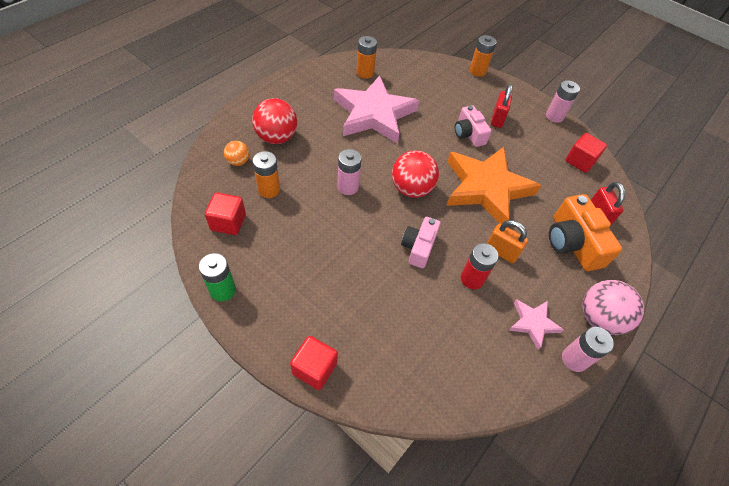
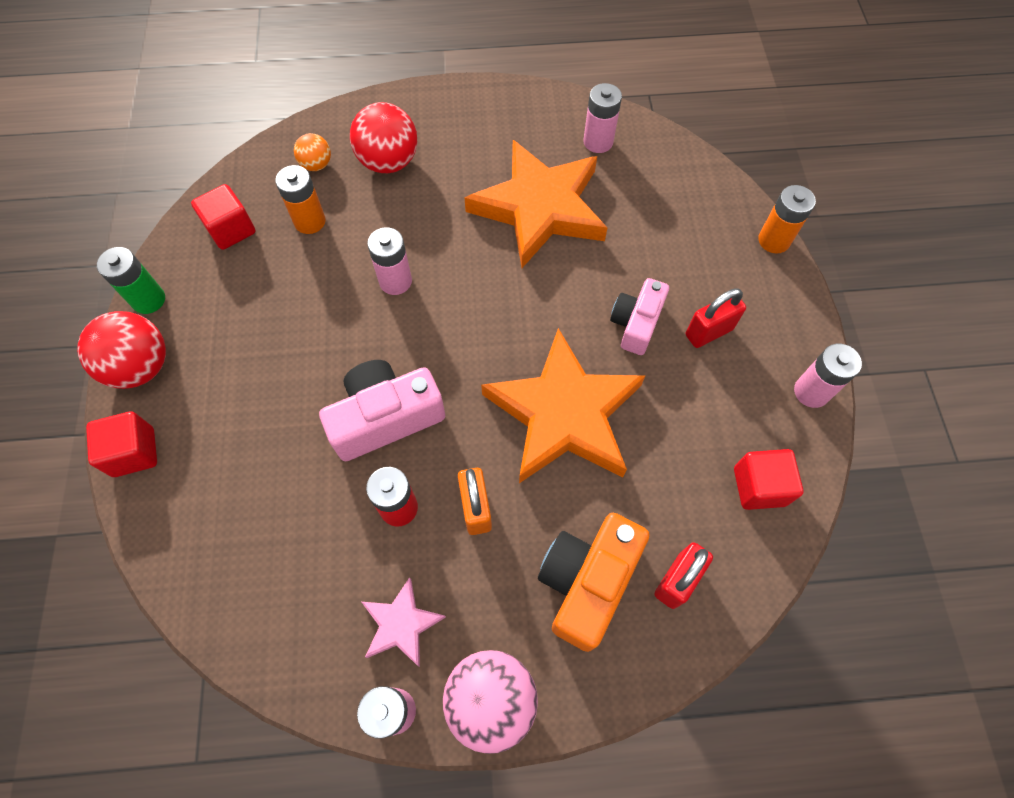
camera: 50 degrees right, 10 degrees up
pink star [334,75,419,144] -> orange star [465,140,608,268]
orange battery [356,36,377,79] -> pink battery [583,83,622,153]
red ball [392,150,439,198] -> red ball moved to [77,311,166,389]
pink camera [401,217,441,268] -> pink camera [319,360,445,461], size x1.53

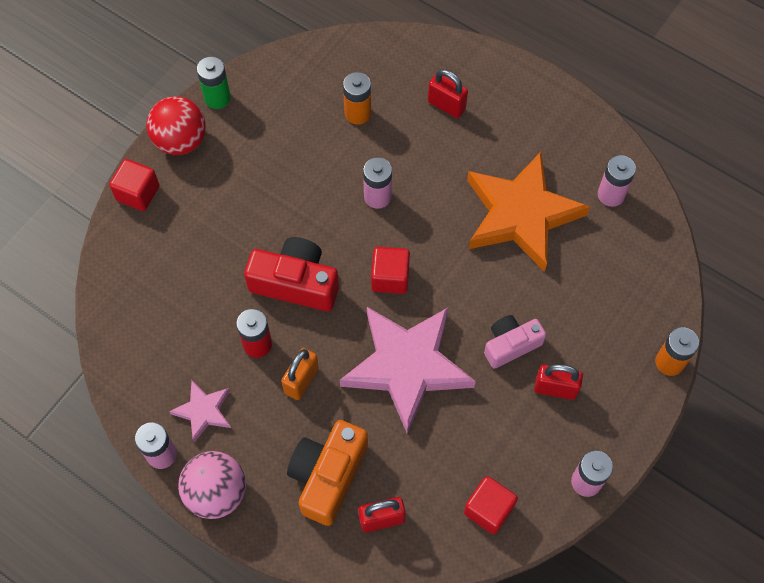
camera: 40 degrees right, 0 degrees up
red cube [191,184,256,250] -> red cube moved to [371,247,410,294]
orange ball [294,133,331,171] -> none
pink camera [319,360,445,461] -> red camera [244,237,339,311]
red ball [350,102,417,173] -> red padlock [428,69,468,118]
orange star [481,328,645,483] -> pink star [340,307,476,434]
orange camera [538,513,650,652] -> orange camera turned 45 degrees counterclockwise [287,420,368,526]

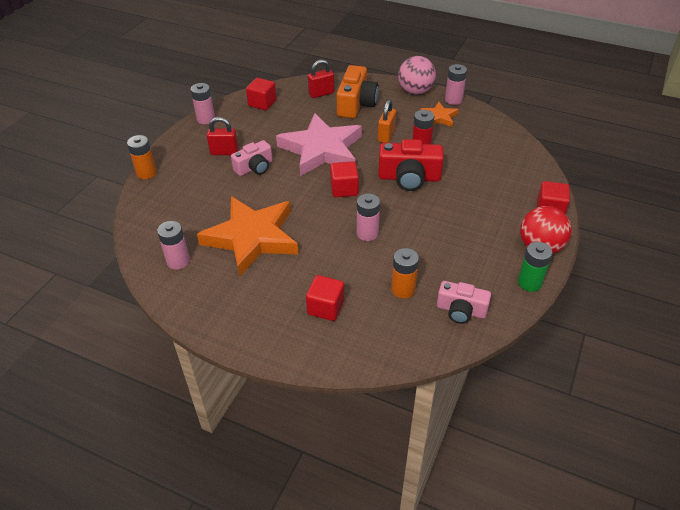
camera: 170 degrees right, 20 degrees down
pink star [169,380,231,442] -> orange star [420,102,459,127]
red padlock [428,69,468,118] -> red cube [306,275,344,321]
none -> pink camera [437,281,491,324]

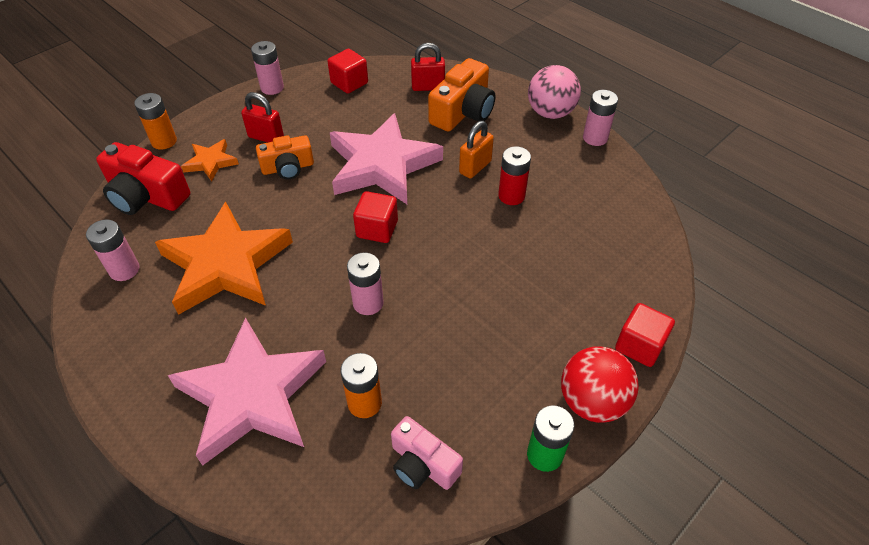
camera: 20 degrees right, 5 degrees up
pink camera [231,140,273,176] -> orange camera [256,135,314,179]
red cube [306,275,344,321] -> pink star [168,318,326,466]
red camera [378,139,444,191] -> red camera moved to [96,142,190,215]
orange star [420,102,459,127] -> orange star moved to [181,139,239,182]

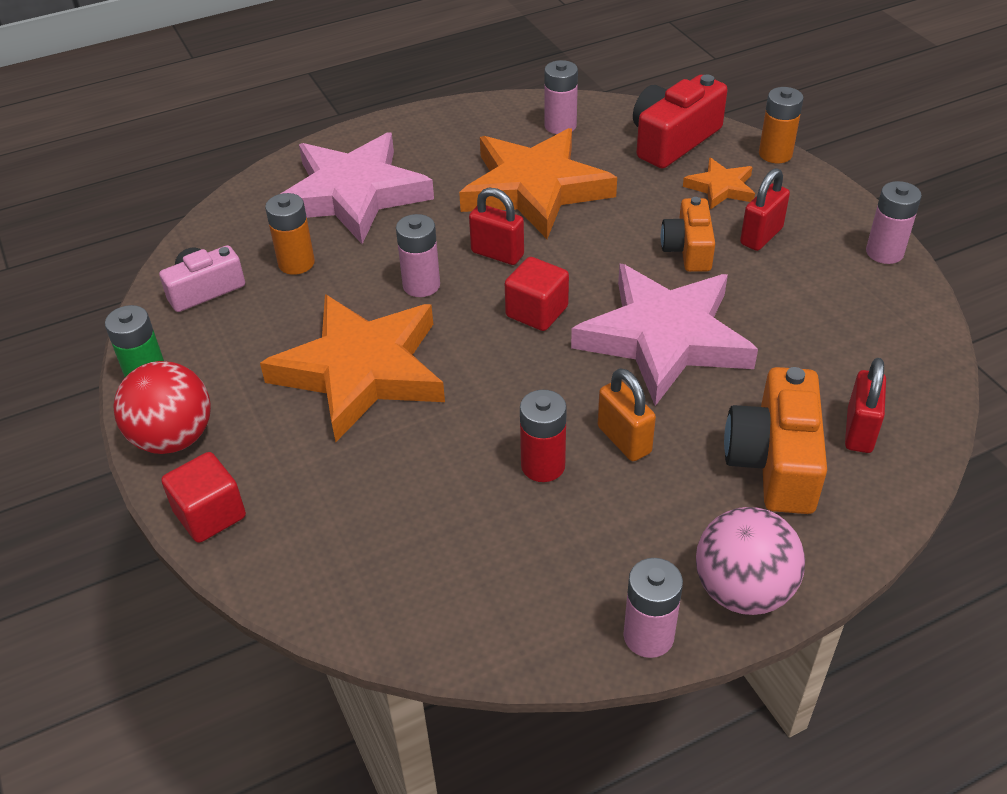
camera: 110 degrees right, 5 degrees down
red cube [328,49,368,94] -> none
orange camera [428,58,495,132] -> orange camera turned 45 degrees clockwise [724,367,827,514]
none -> orange star [260,294,445,442]
none -> red padlock [469,188,524,265]

